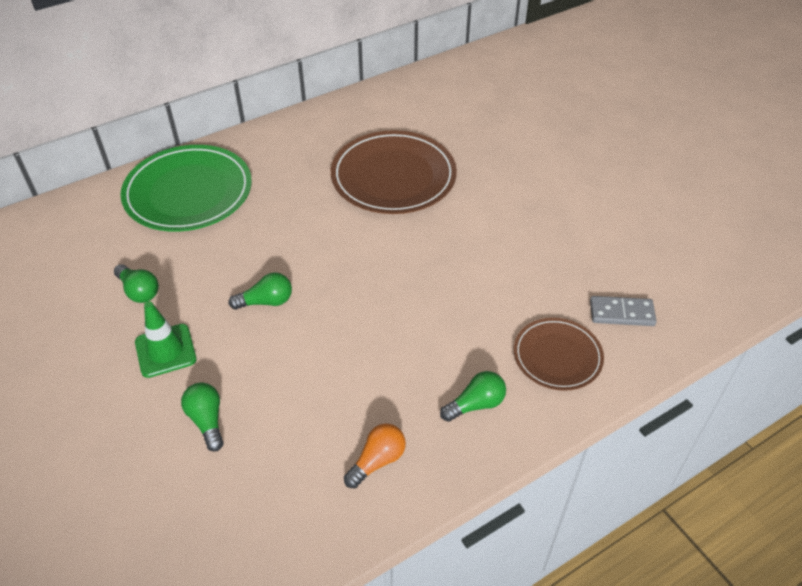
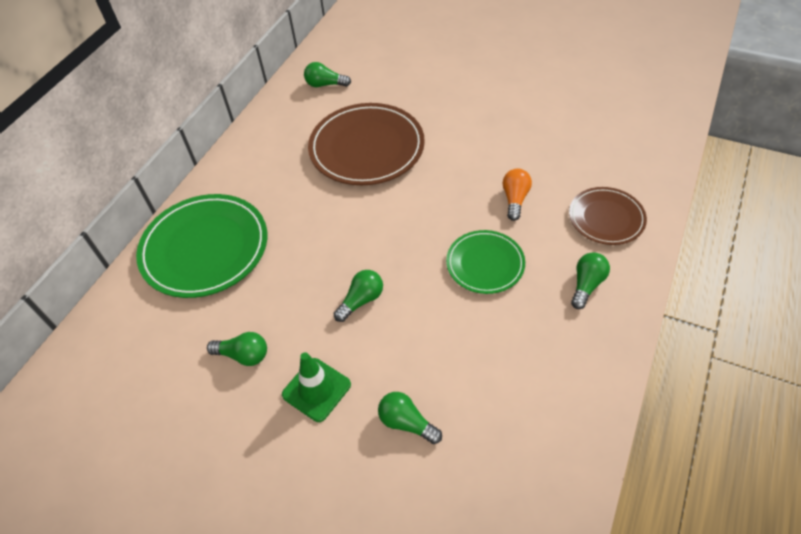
camera: 30 degrees left, 5 degrees up
orange light bulb [344,423,406,488] -> orange light bulb moved to [502,169,532,221]
grey domino [590,296,657,326] -> none
none -> green light bulb [304,62,351,87]
none -> green plate [446,230,525,294]

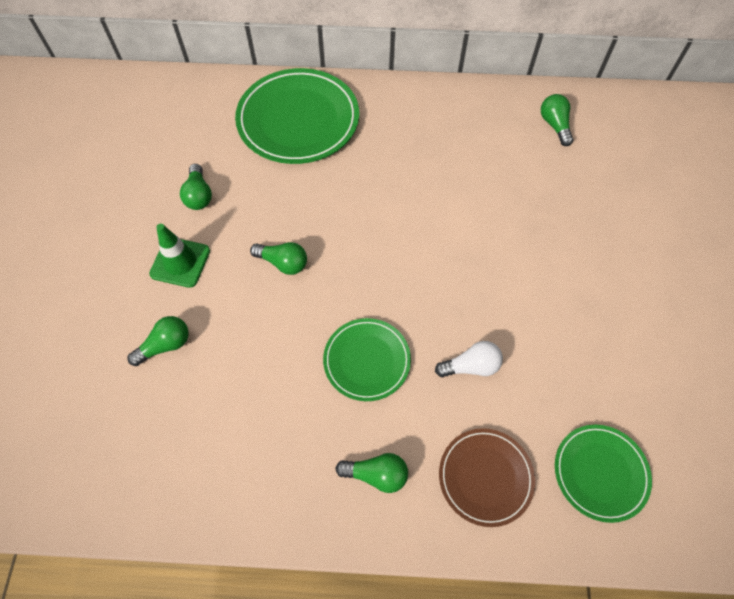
camera: 65 degrees right, 10 degrees up
brown plate [308,103,425,185] -> none
green light bulb [378,392,442,444] -> green light bulb turned 45 degrees clockwise [128,316,189,366]
orange light bulb [502,169,532,221] -> white light bulb [435,341,503,377]
none -> green plate [555,425,652,523]

